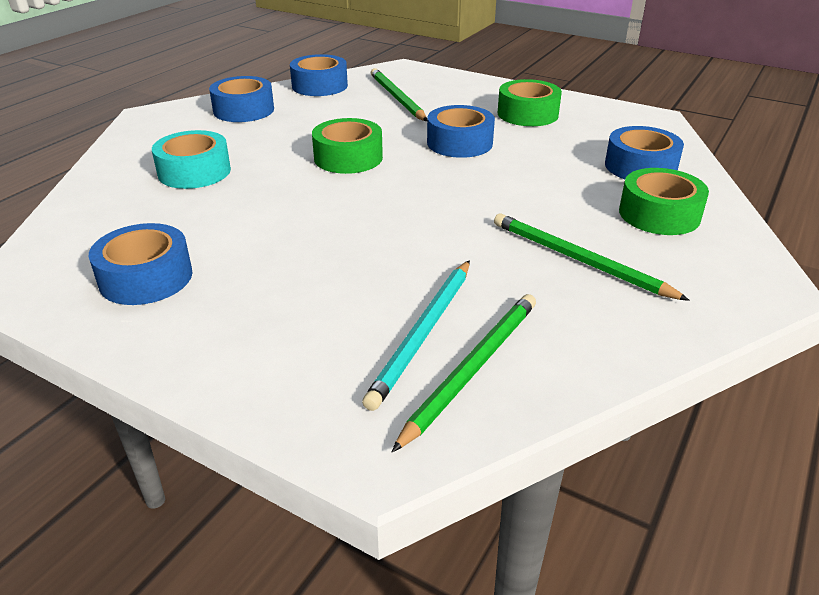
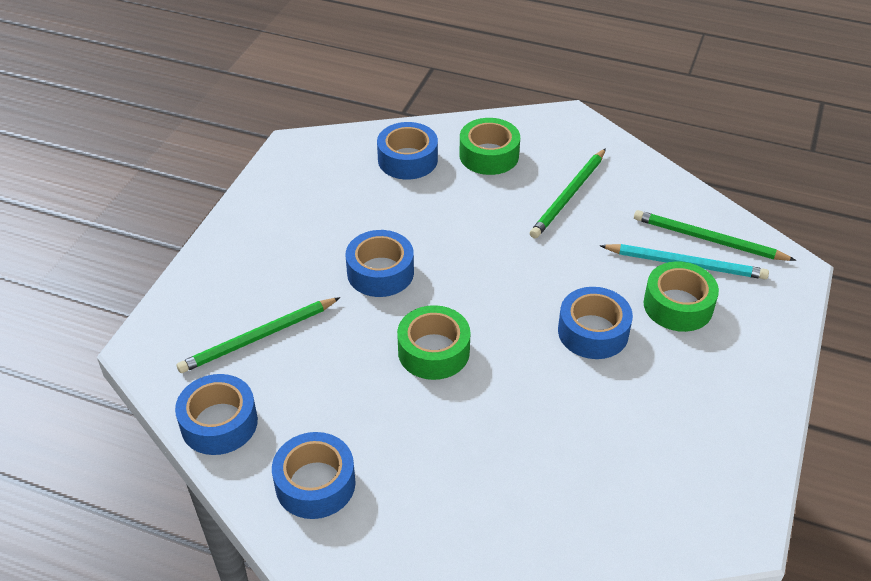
camera: 100 degrees left, 10 degrees up
blue tape [89,223,193,305] -> blue tape moved to [558,287,633,359]
turquoise tape [152,130,231,189] -> none
green tape [498,79,562,126] -> green tape moved to [644,261,719,332]

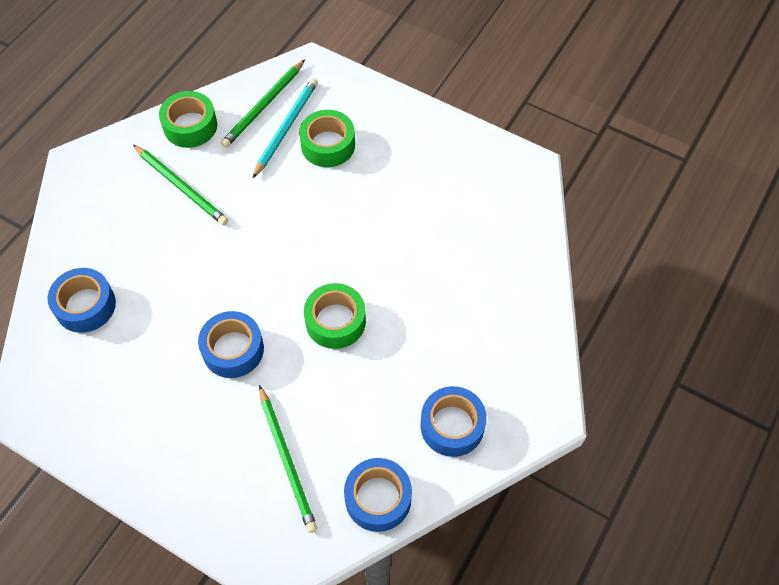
camera: 80 degrees left, 15 degrees up
green tape [459,118,520,175] -> green tape moved to [159,91,217,148]
blue tape [558,287,633,359] -> none

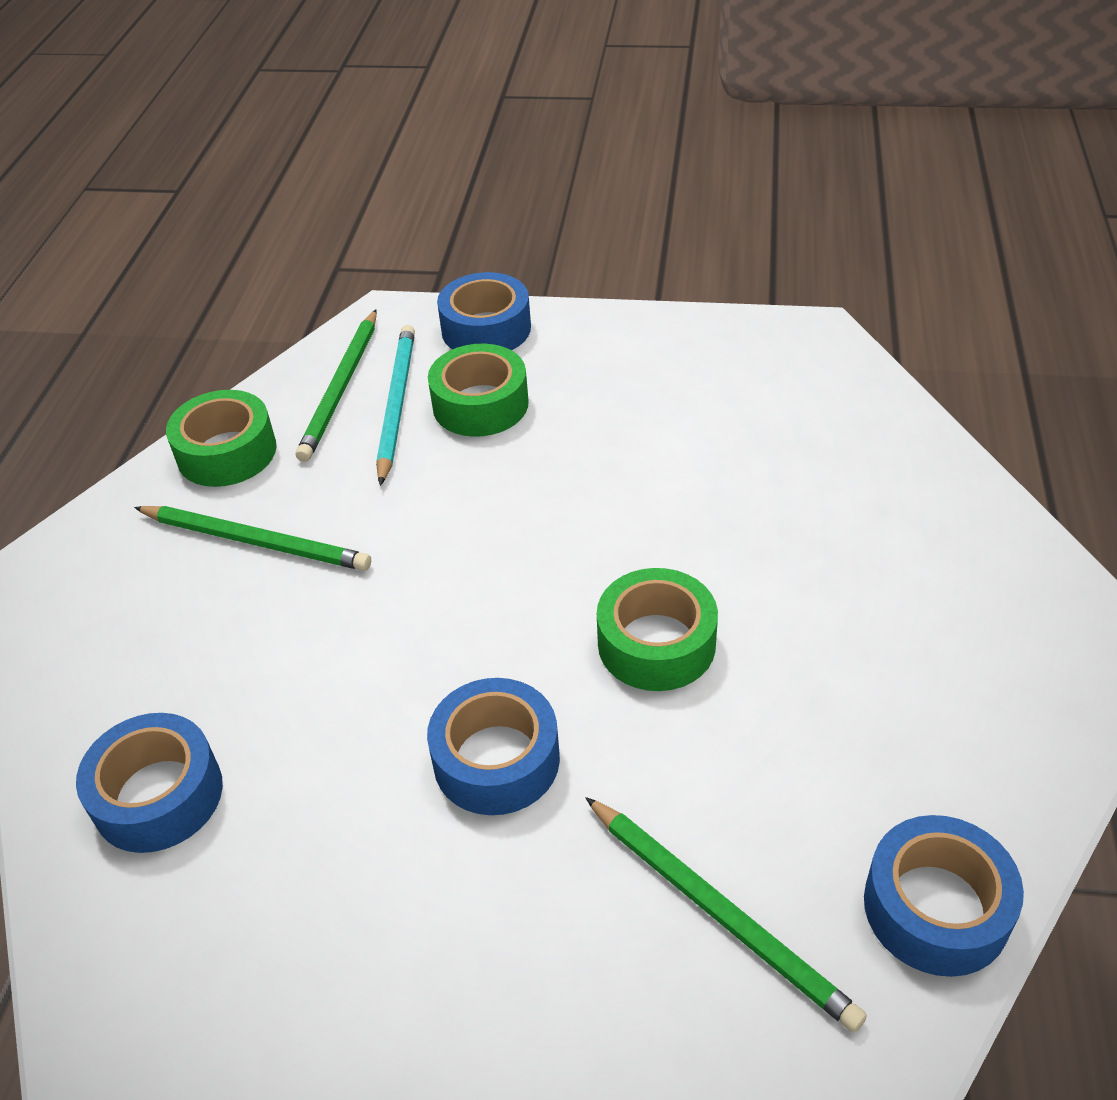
camera: 20 degrees left, 15 degrees down
blue tape [420,386,487,457] -> blue tape moved to [437,272,531,350]

